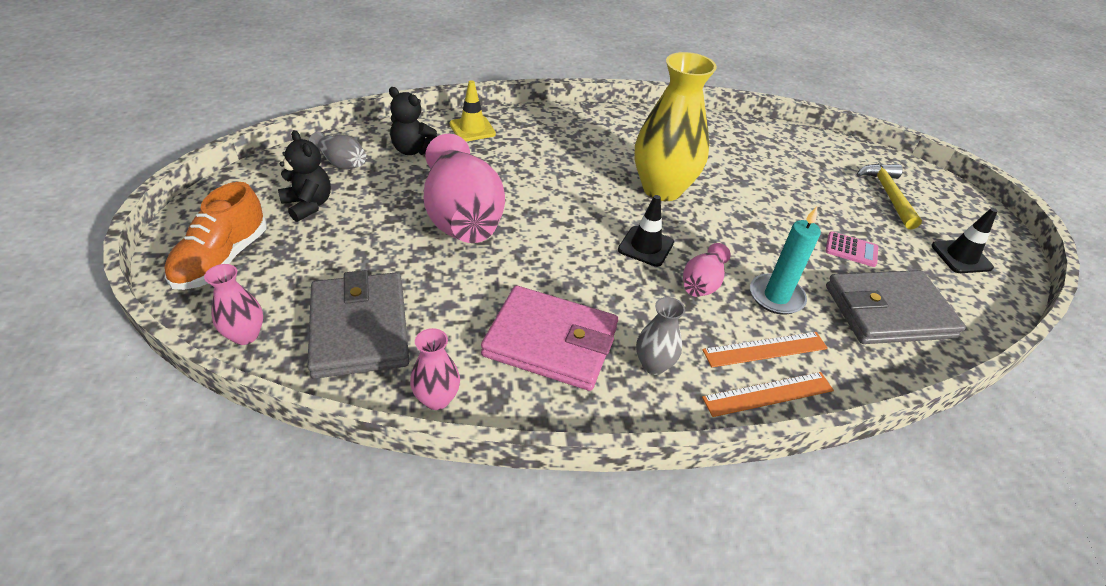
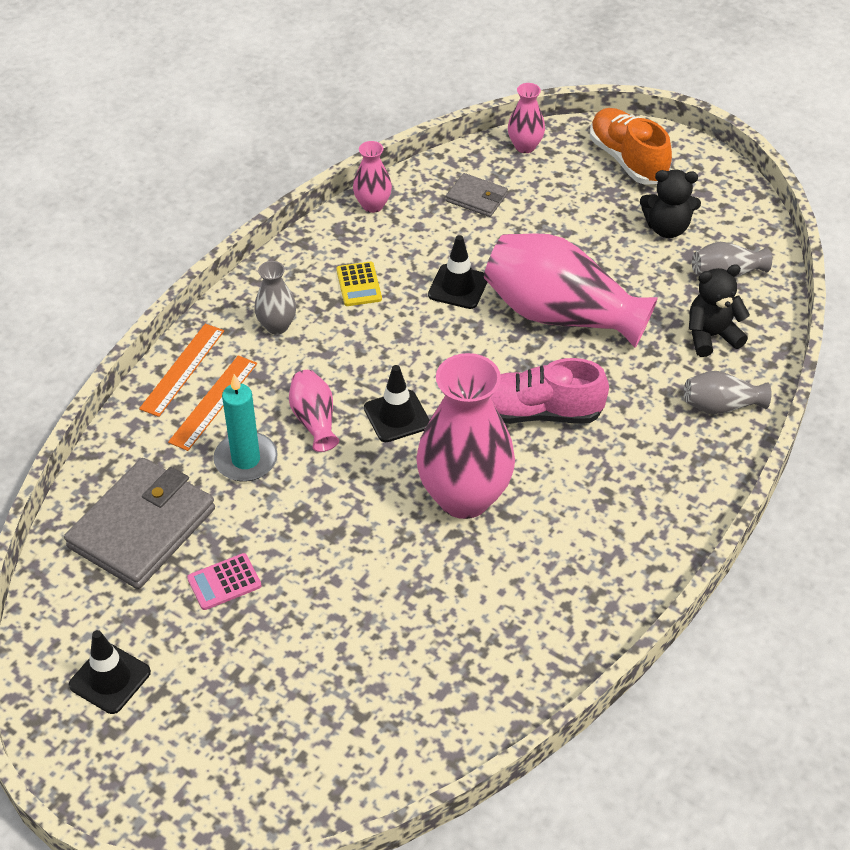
camera: 135 degrees right, 5 degrees up
grey wallet [307,270,409,379] -> grey wallet [446,173,508,217], size x0.50
yellow traffic cone [449,80,496,142] -> grey vase [684,371,772,414]
pink wallet [481,285,618,391] -> yellow calculator [336,262,382,306]
yellow vase [635,52,717,201] -> pink vase [416,353,515,519]
yellow hammer [856,164,922,229] -> none
none -> black traffic cone [428,235,487,309]
none -> pink shoe [491,358,609,424]

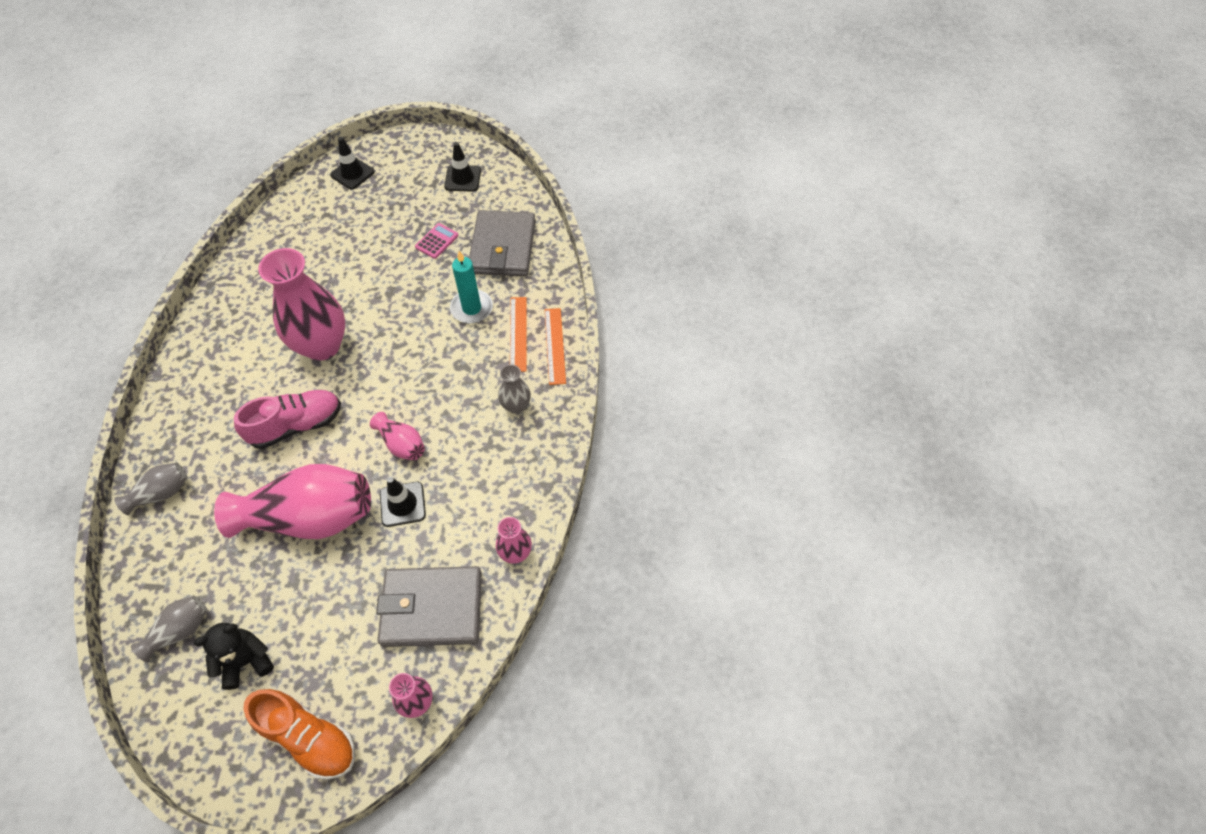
camera: 150 degrees right, 10 degrees up
pink vase [289,370,339,452] -> pink vase moved to [370,412,425,460]
yellow calculator [336,262,382,306] -> none
black traffic cone [364,365,429,442] -> black traffic cone moved to [330,137,375,190]
grey wallet [446,173,508,217] -> grey wallet [376,566,482,647], size x1.99
black teddy bear [689,264,750,357] -> none

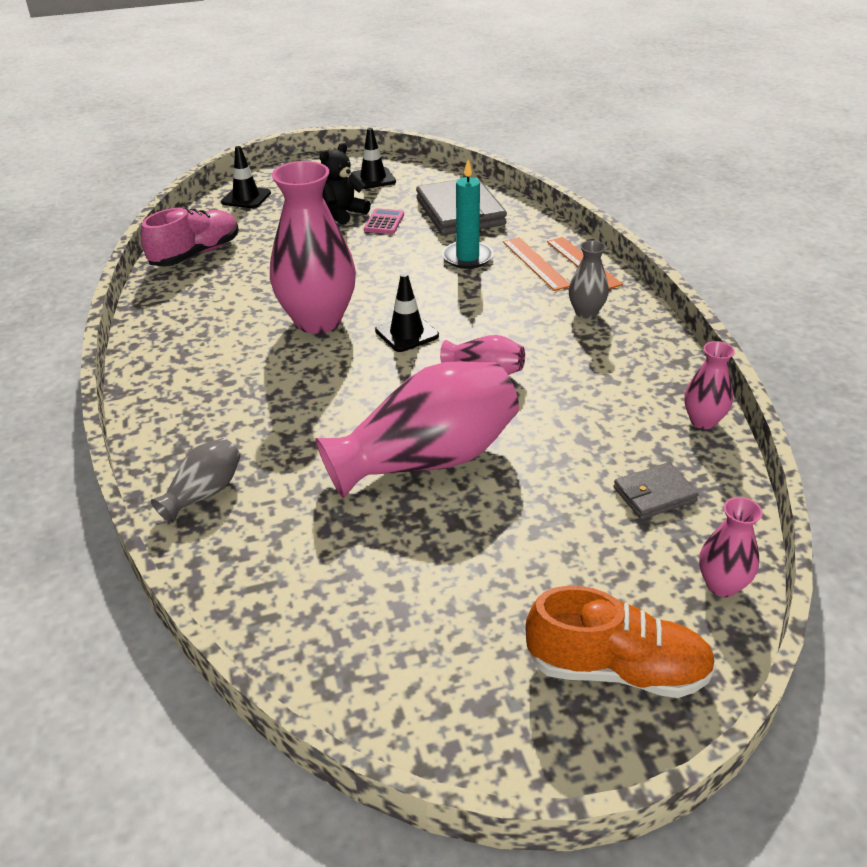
camera: 20 degrees left, 20 degrees down
grey vase [131,596,207,662] -> none
black teddy bear [193,623,274,690] -> black teddy bear moved to [319,143,371,225]
pink shoe [234,390,341,449] -> pink shoe moved to [141,207,239,267]
grey wallet [376,566,482,647] -> grey wallet [613,462,699,520], size x0.50
black traffic cone [380,477,426,527] -> black traffic cone moved to [375,273,439,352]

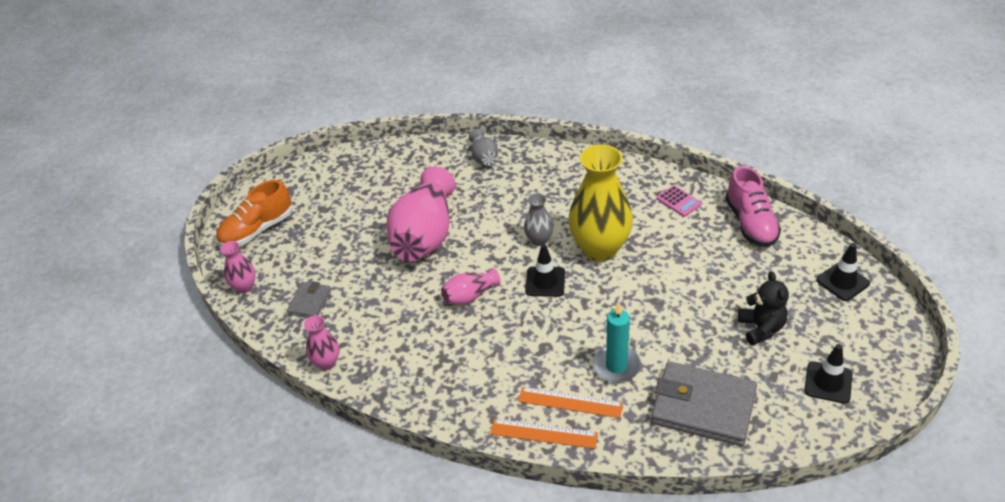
camera: 130 degrees right, 5 degrees up
pink vase [270,161,356,334] -> yellow vase [568,145,633,261]
pink calculator [364,208,404,234] -> pink calculator moved to [657,185,702,217]
grey vase [569,240,609,319] -> grey vase moved to [524,193,553,246]

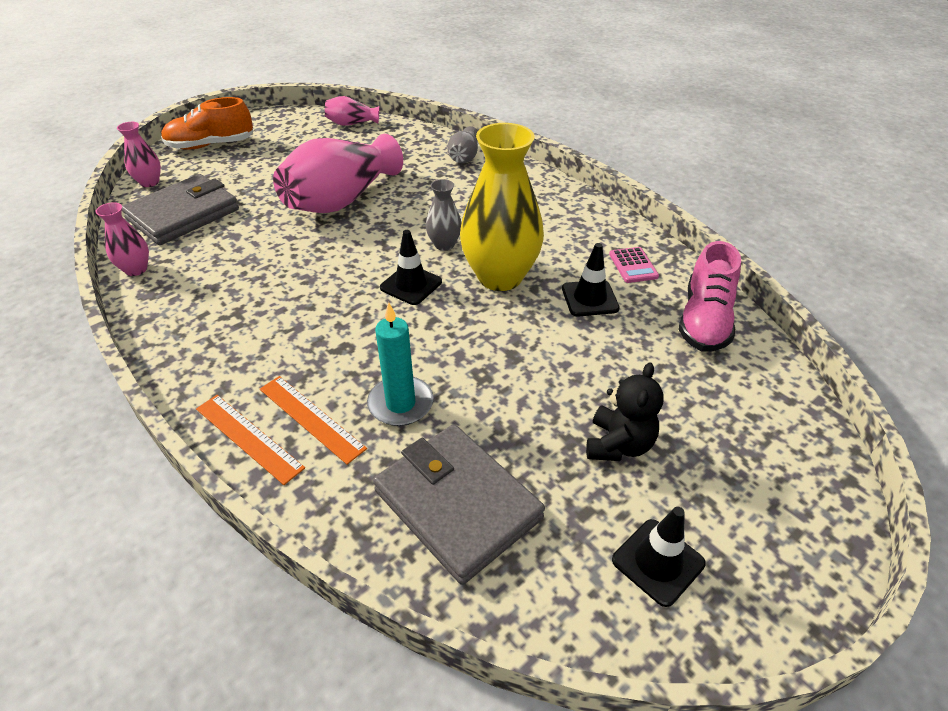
camera: 25 degrees right, 0 degrees up
grey wallet [287,281,331,318] -> grey wallet [122,174,239,245], size x1.99
pink vase [441,268,501,305] -> pink vase moved to [325,96,379,126]
black traffic cone [816,243,870,301] -> black traffic cone moved to [562,243,620,316]

